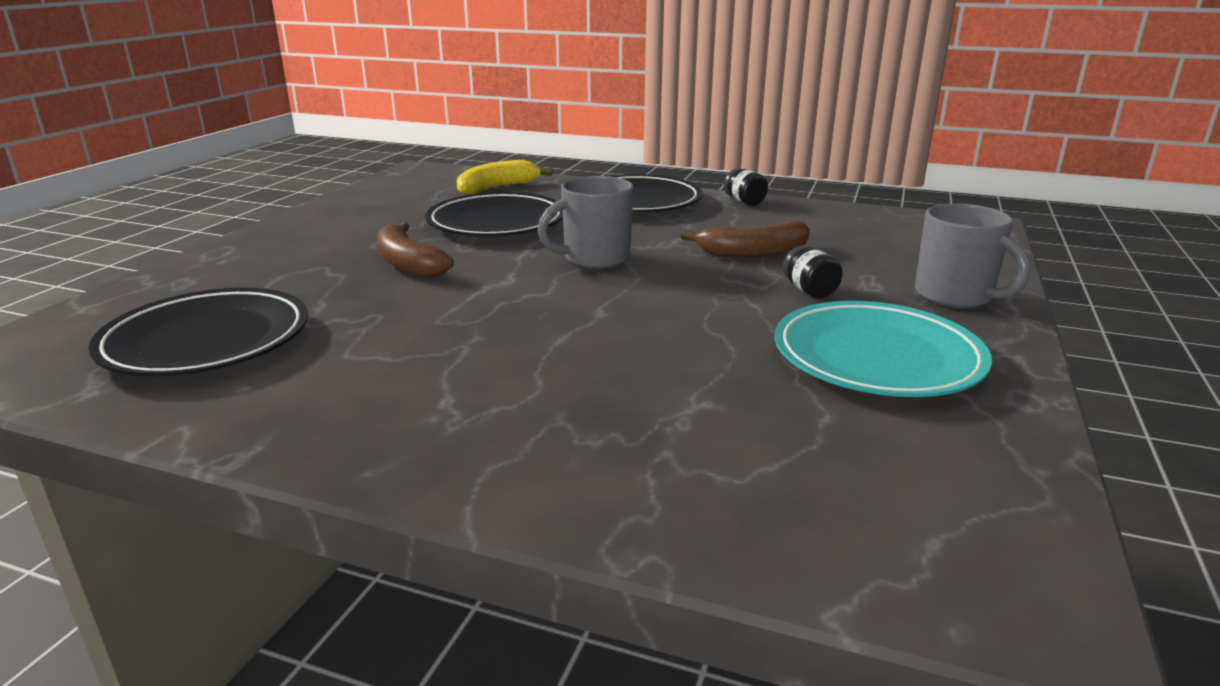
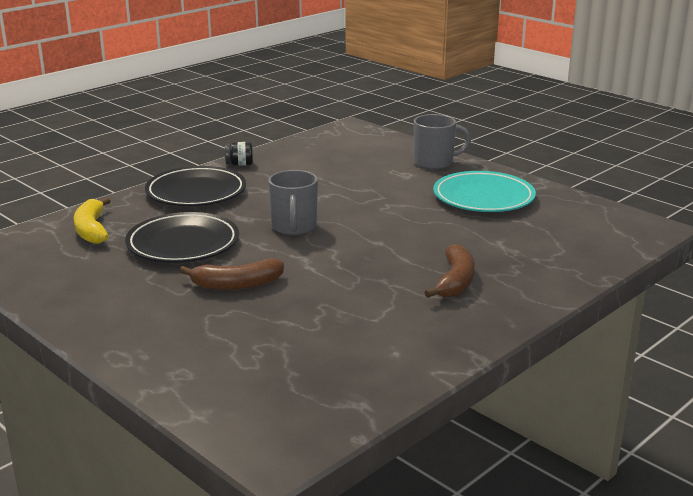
camera: 65 degrees left, 0 degrees up
black plate [89,288,308,376] -> none
brown banana [681,221,810,258] -> brown banana moved to [424,244,475,298]
black jar [783,246,843,298] -> none

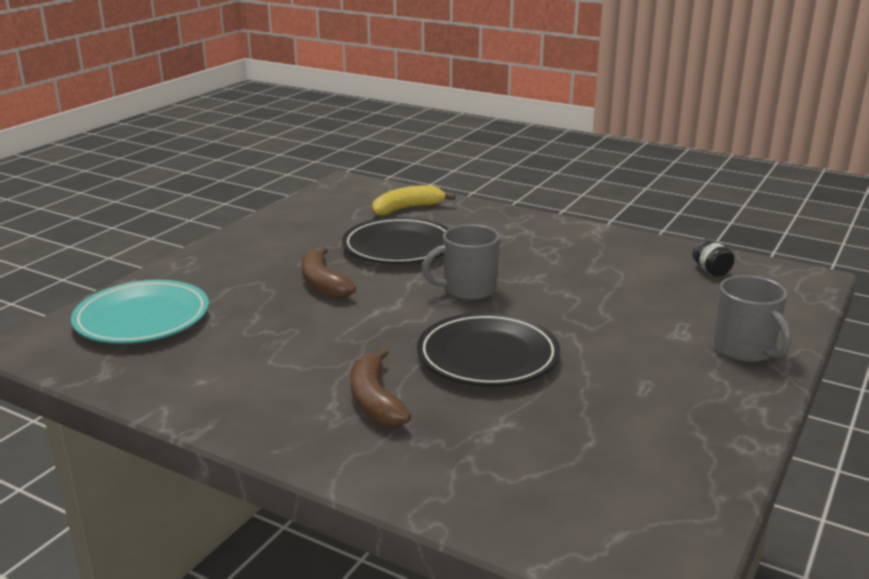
camera: 75 degrees right, 0 degrees up
black plate [145,166,246,206] -> black plate moved to [417,313,560,386]
black jar [225,142,253,166] -> black jar moved to [692,239,734,276]
brown banana [424,244,475,298] -> brown banana turned 75 degrees clockwise [350,348,411,427]
turquoise plate [433,171,536,212] -> turquoise plate moved to [71,280,209,344]

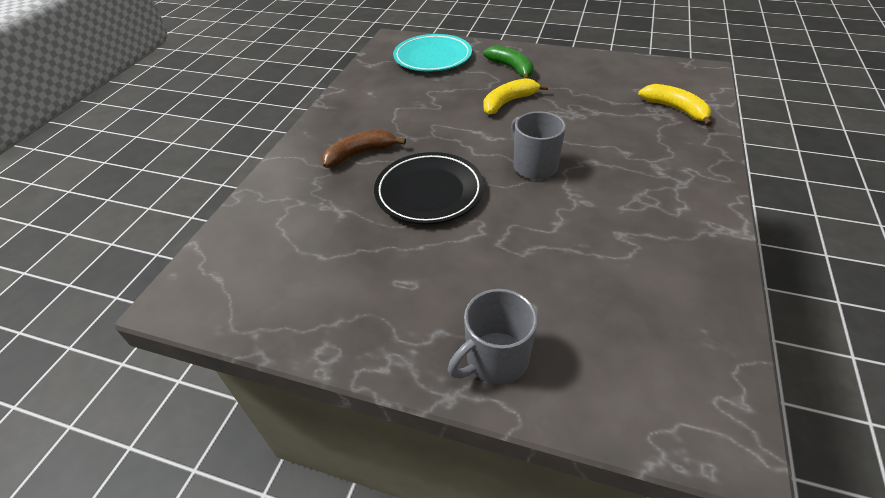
camera: 80 degrees right, 20 degrees up
brown banana [302,247,356,299] -> yellow banana [483,78,548,114]
black plate [342,217,449,264] -> none
black jar [692,239,734,276] -> none
none -> green banana [483,45,534,79]

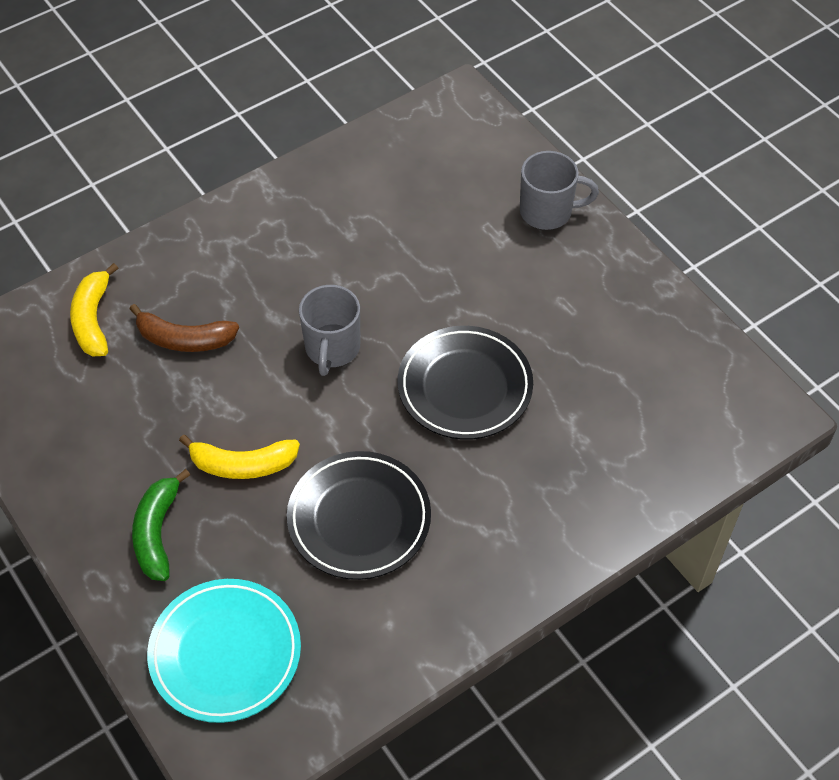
camera: 145 degrees left, 10 degrees up
brown banana [322,130,406,168] -> brown banana moved to [129,304,239,352]
none -> black plate [287,451,431,580]

